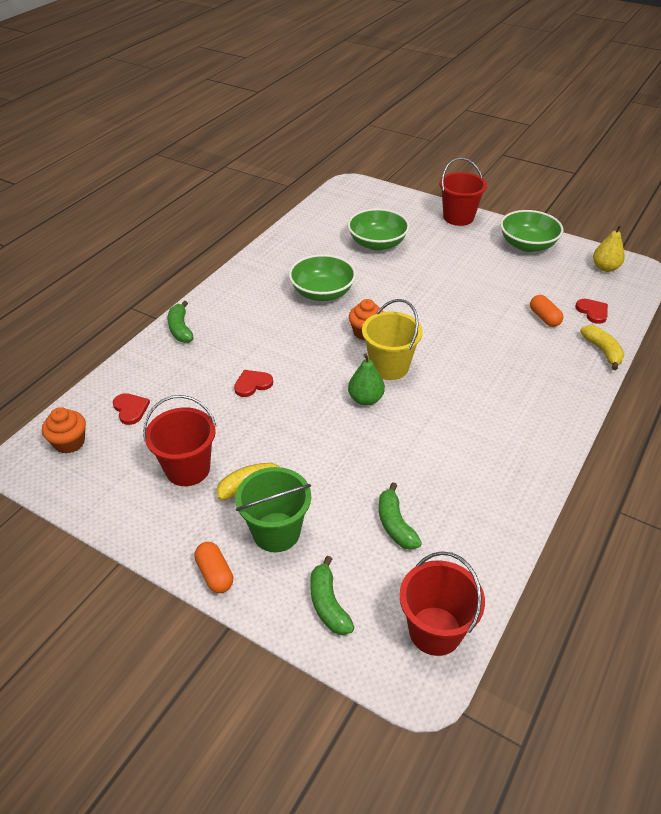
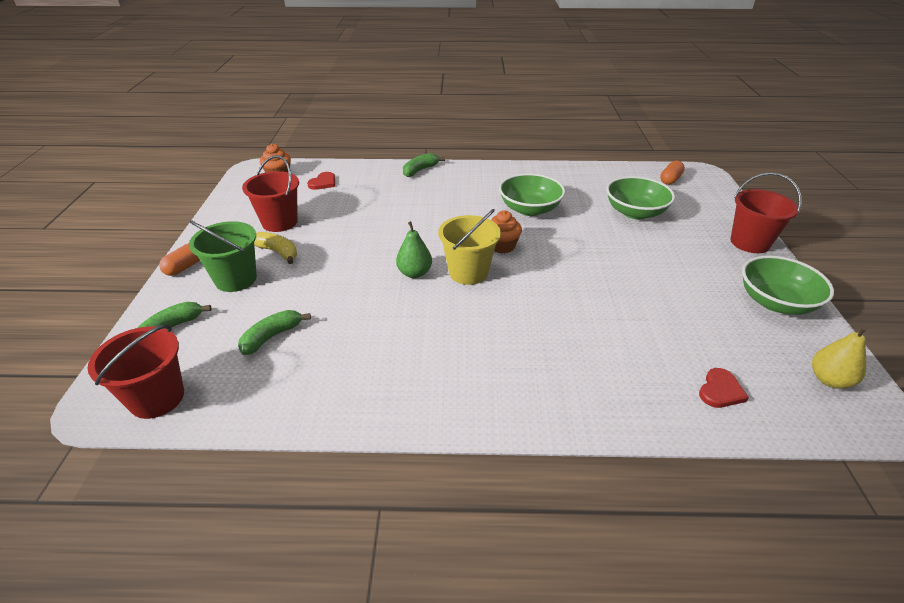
camera: 60 degrees right, 5 degrees down
red heart [234,370,273,397] -> none
orange capsule [530,295,563,327] -> orange capsule moved to [660,161,685,185]
yellow banana [580,325,624,370] -> none

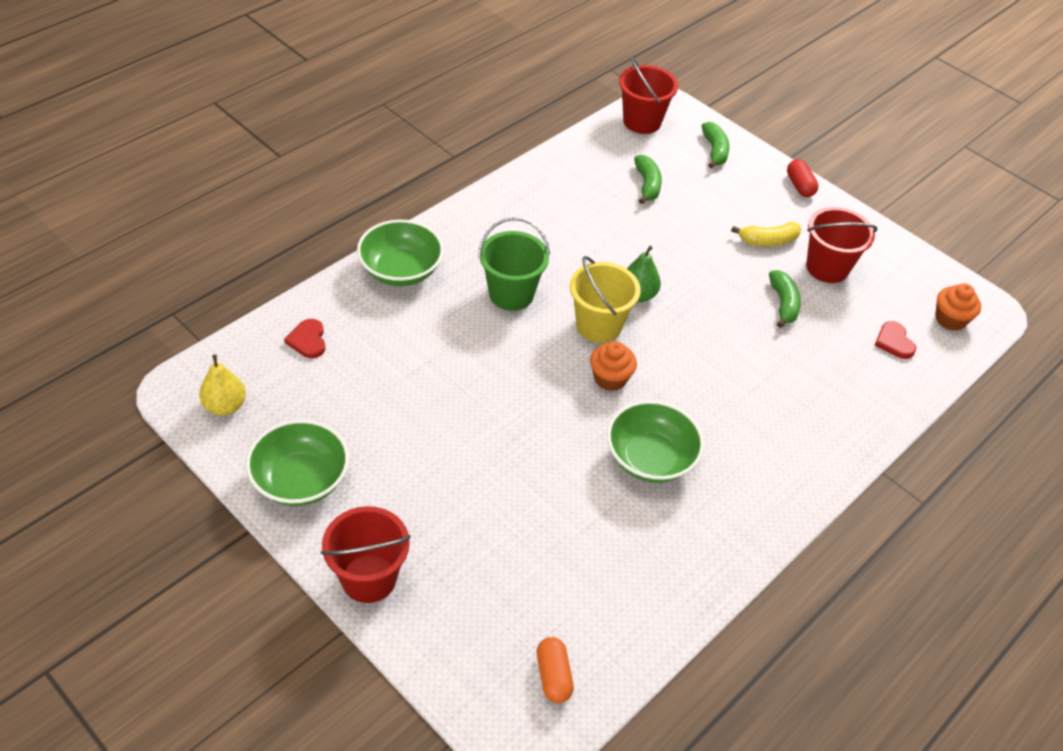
camera: 130 degrees right, 10 degrees up
orange capsule [159,243,200,276] -> red capsule [787,159,819,197]
green bucket [189,220,257,292] -> green bucket moved to [478,217,550,311]
green banana [403,153,445,177] -> green banana moved to [769,270,801,328]
green bowl [606,176,675,219] -> green bowl moved to [357,220,444,286]

